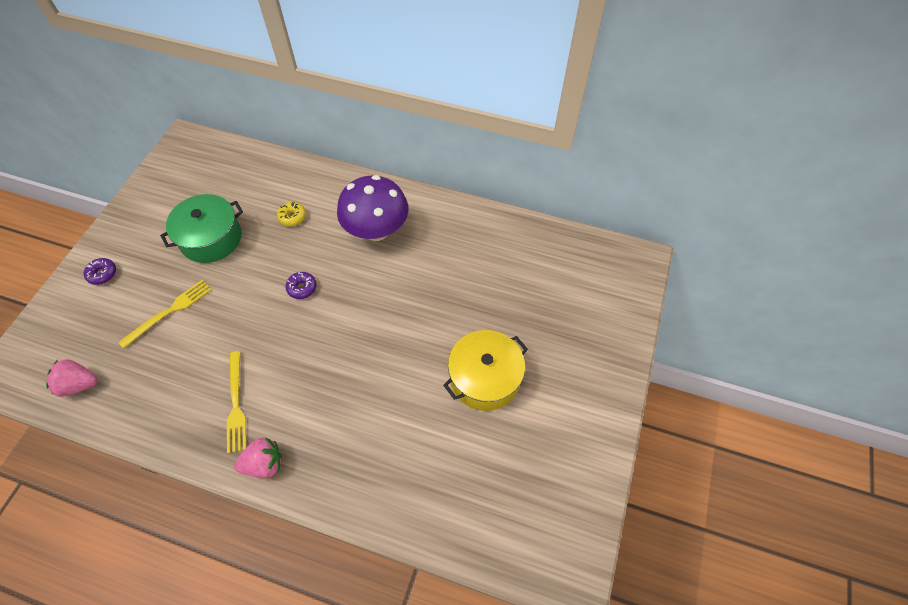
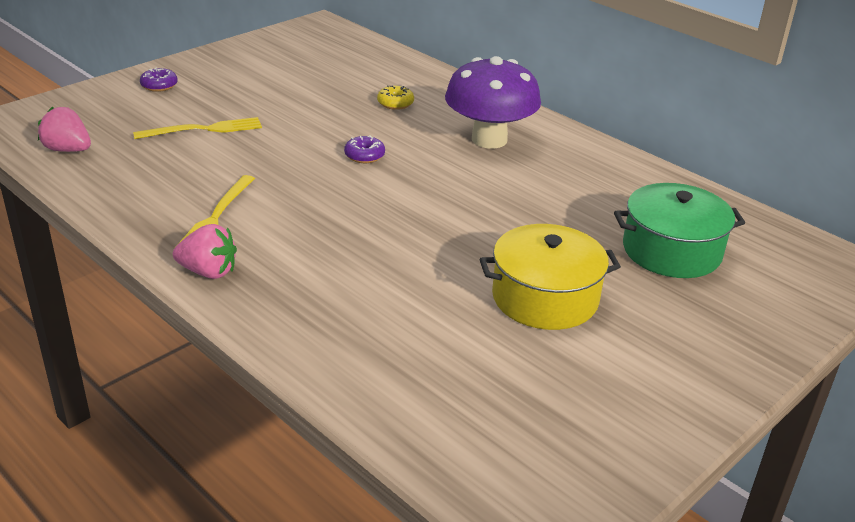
camera: 25 degrees right, 25 degrees down
green pot [160,194,243,263] -> green pot moved to [614,183,745,278]

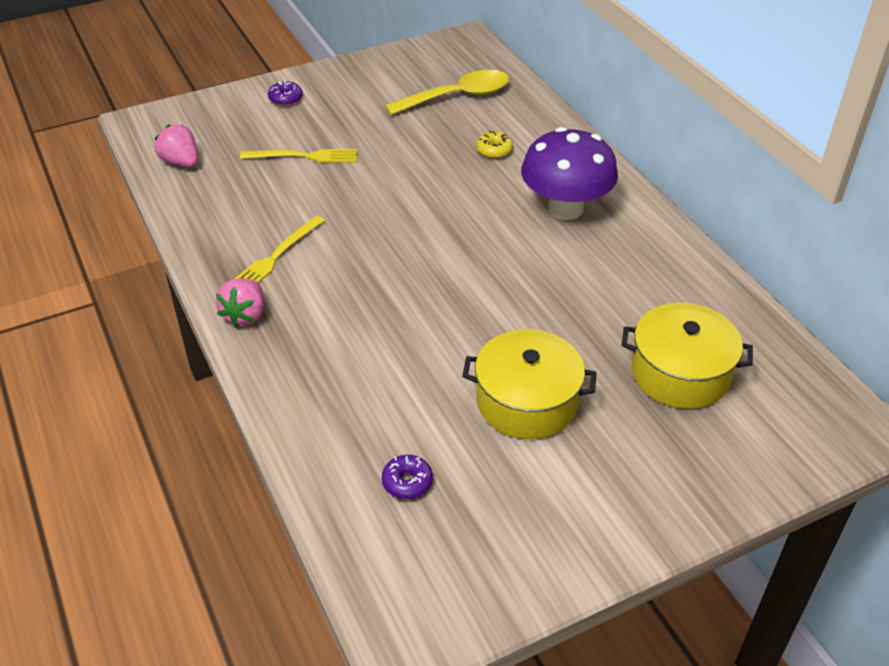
camera: 20 degrees right, 10 degrees up
pink strawberry [173,224,237,279] -> pink strawberry turned 75 degrees clockwise [216,279,264,328]
purple donut [344,135,385,163] -> purple donut moved to [382,455,433,499]
green pot [614,183,745,278] -> yellow pot [622,303,753,409]
none -> yellow spoon [385,70,509,115]

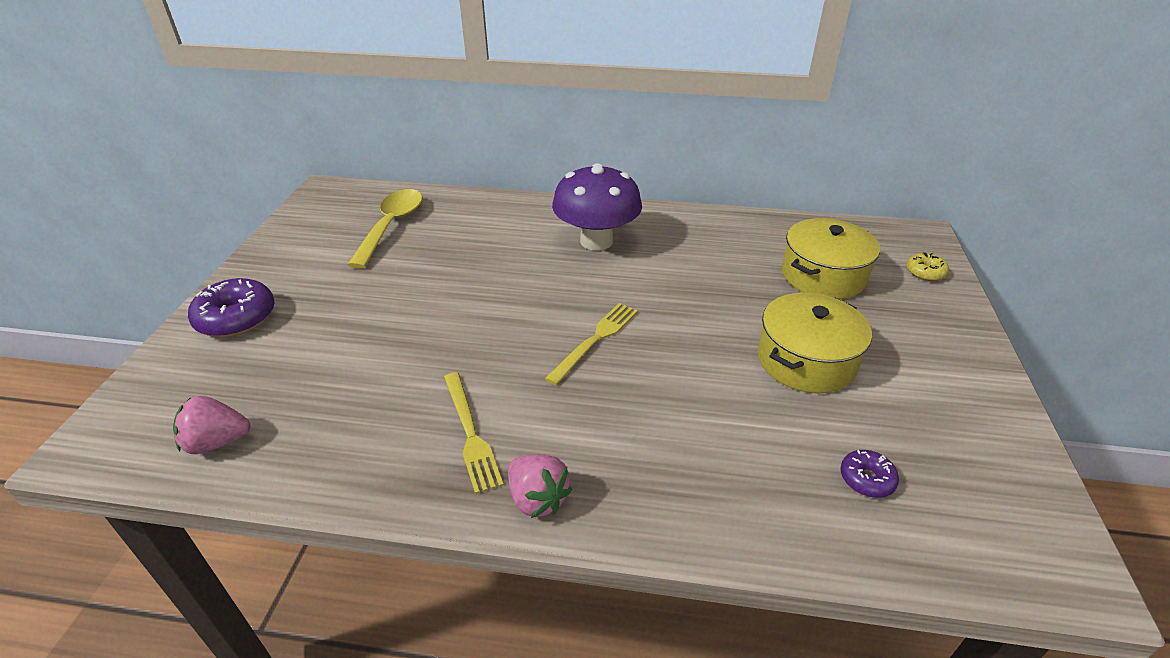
camera: 55 degrees left, 5 degrees down
yellow fork [240,149,358,163] -> yellow fork moved to [545,303,638,385]
purple donut [268,81,303,106] -> purple donut [188,278,275,337], size x1.85
yellow donut [476,131,513,158] -> yellow donut moved to [907,253,949,281]

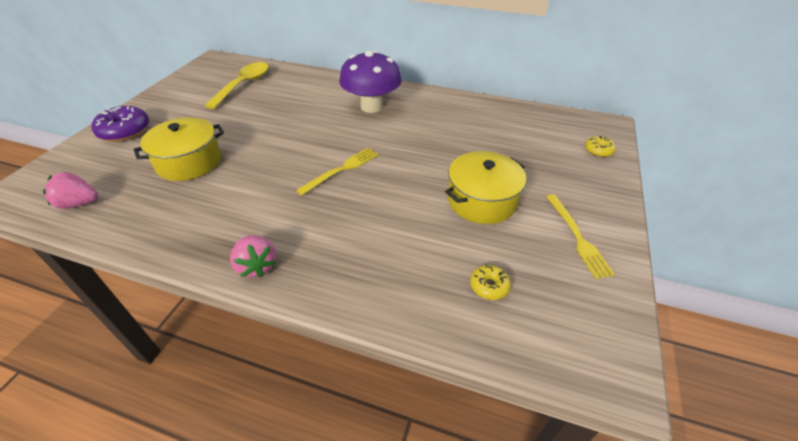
camera: 10 degrees right, 5 degrees up
yellow fork [444,372,504,494] -> yellow fork moved to [546,194,615,279]
yellow pot [782,218,880,299] -> yellow pot moved to [134,117,224,181]
purple donut [840,450,899,498] -> yellow donut [470,265,511,300]

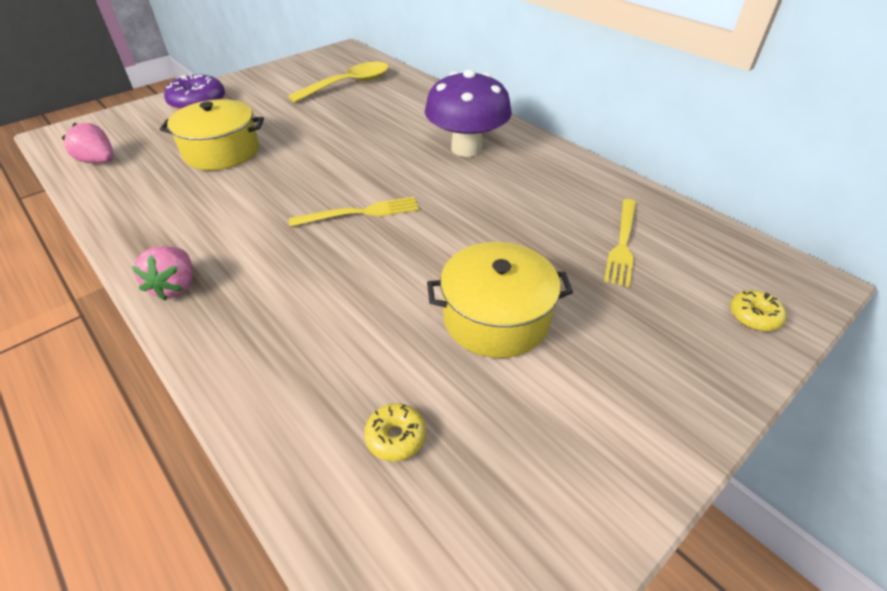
camera: 30 degrees right, 0 degrees up
yellow fork [546,194,615,279] -> yellow fork moved to [604,199,636,287]

